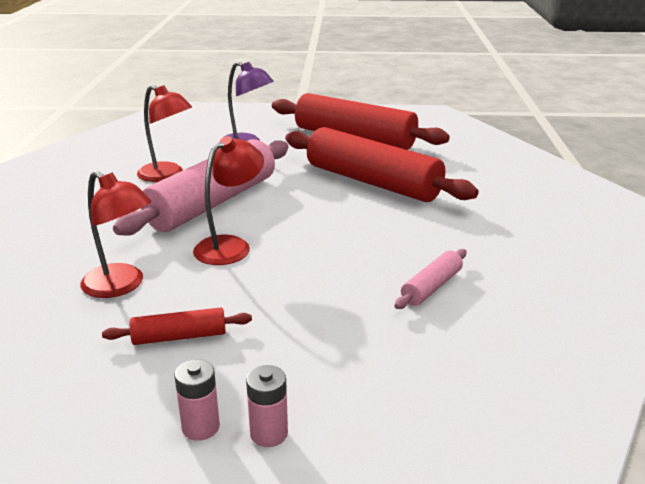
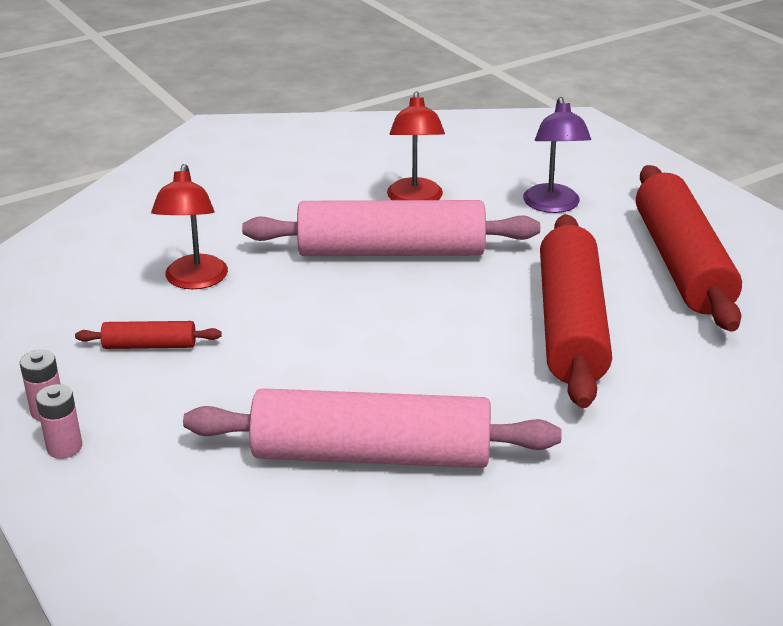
camera: 55 degrees right, 5 degrees up
red rolling pin [102,308,252,345] -> red rolling pin turned 45 degrees counterclockwise [75,321,222,349]
red lamp [193,136,264,265] -> none
pink rolling pin [394,249,467,309] -> pink rolling pin [183,388,562,468], size x2.28

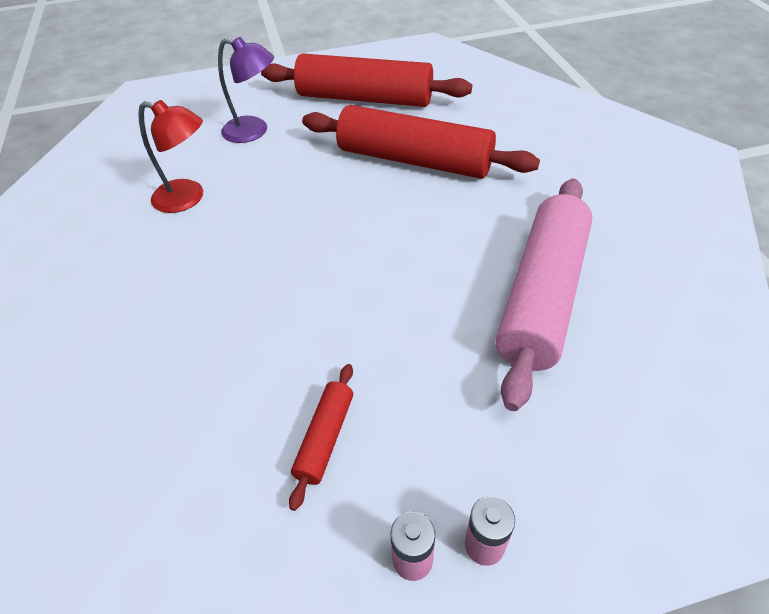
camera: 70 degrees left, 15 degrees up
red lamp [151,164,228,289] -> none
pink rolling pin [242,200,540,256] -> none

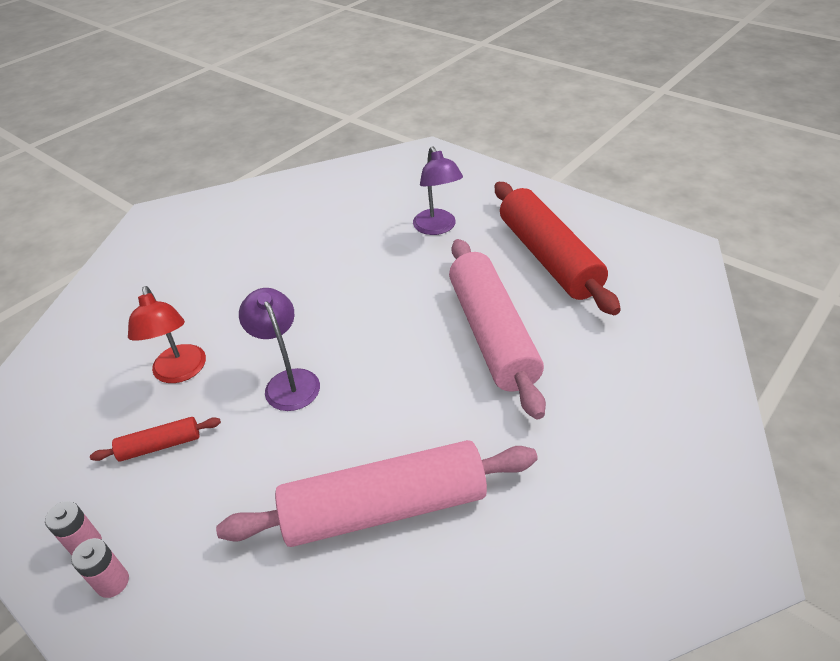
camera: 55 degrees right, 5 degrees down
red lamp [138,100,203,213] -> red lamp moved to [128,286,206,383]
red rolling pin [302,105,540,179] -> pink rolling pin [449,239,546,419]
none -> purple lamp [239,288,320,411]

